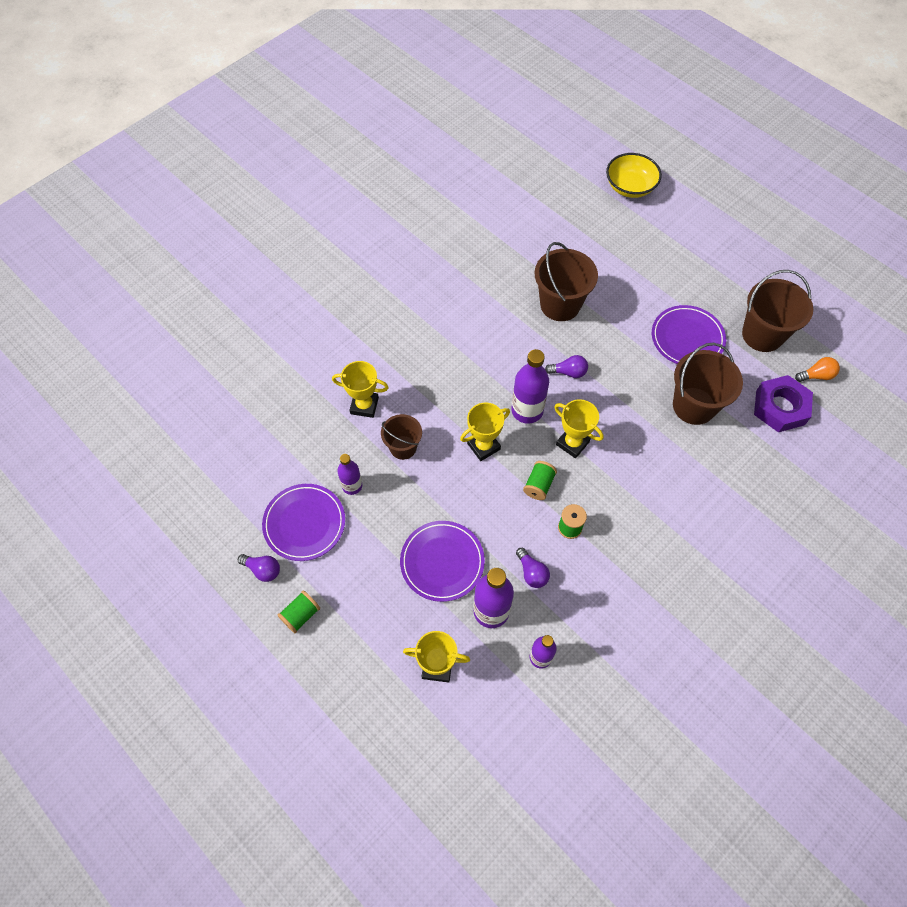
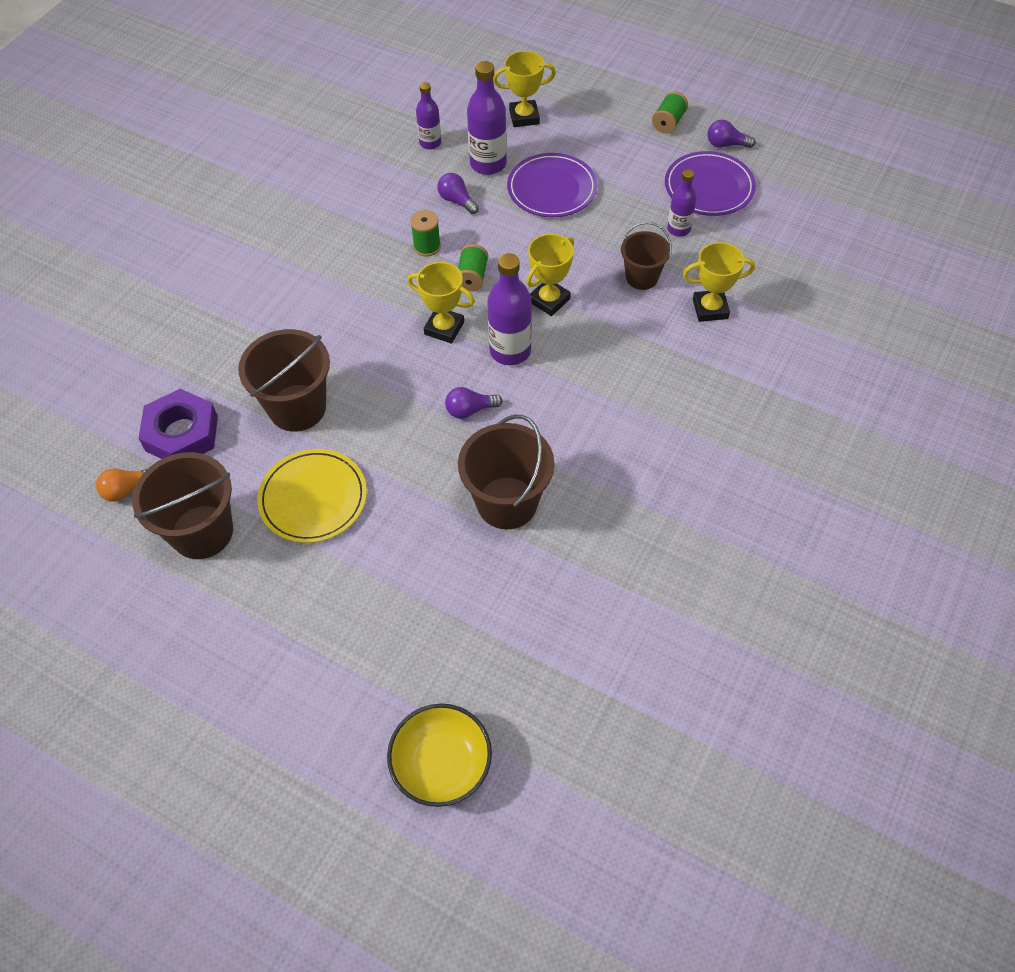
camera: 165 degrees right, 5 degrees down
purple plate [652,305,726,364] -> yellow plate [257,449,367,543]

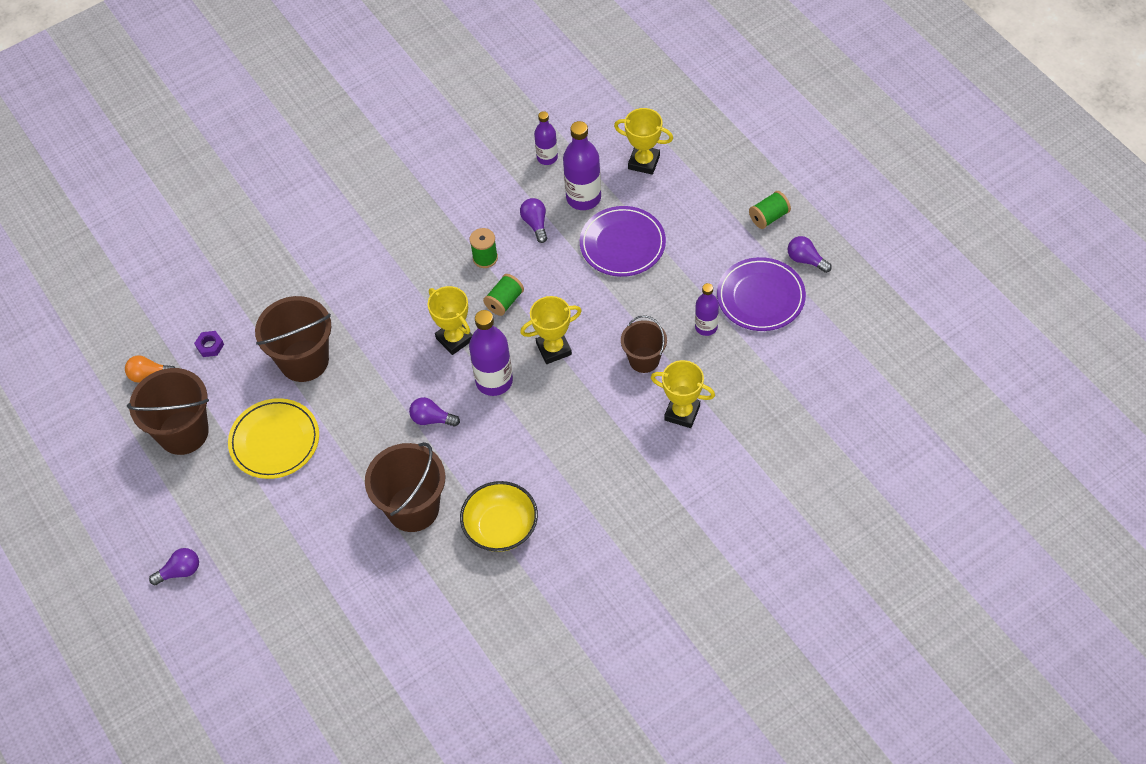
camera: 30 degrees right, 0 degrees up
purple nut [138,389,218,459] -> purple nut [194,331,224,357], size x0.43
yellow bowl [387,704,492,807] -> yellow bowl moved to [460,481,538,552]
none -> purple light bulb [149,548,199,585]

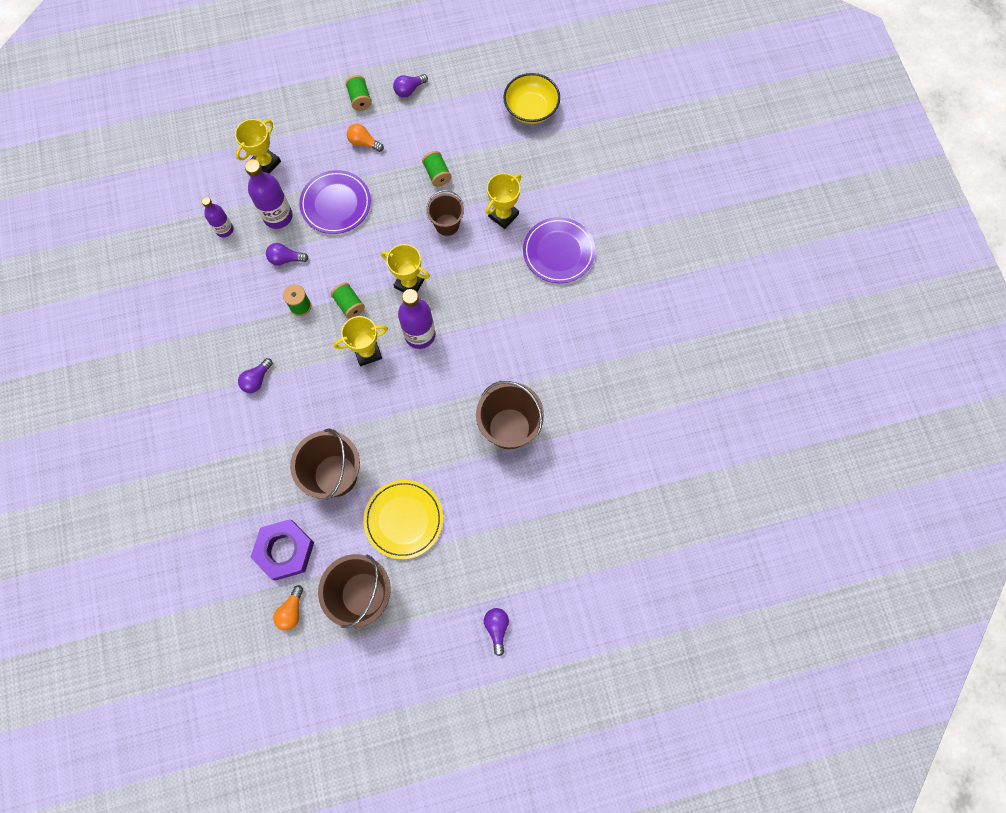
camera: 75 degrees left, 15 degrees up
purple nut [194,331,224,357] -> purple nut [250,519,314,581], size x2.34
purple light bulb [409,397,460,427] -> purple light bulb moved to [238,358,273,393]
yellow bowl [460,481,538,552] -> yellow bowl moved to [503,73,560,124]
yellow trophy [520,296,582,364] -> yellow trophy turned 60 degrees counterclockwise [381,244,430,292]
purple bottle [695,283,719,336] -> green spool [422,151,452,187]
purple plate [717,257,806,331] -> purple plate moved to [523,217,596,283]
none -> orange light bulb [347,124,384,152]

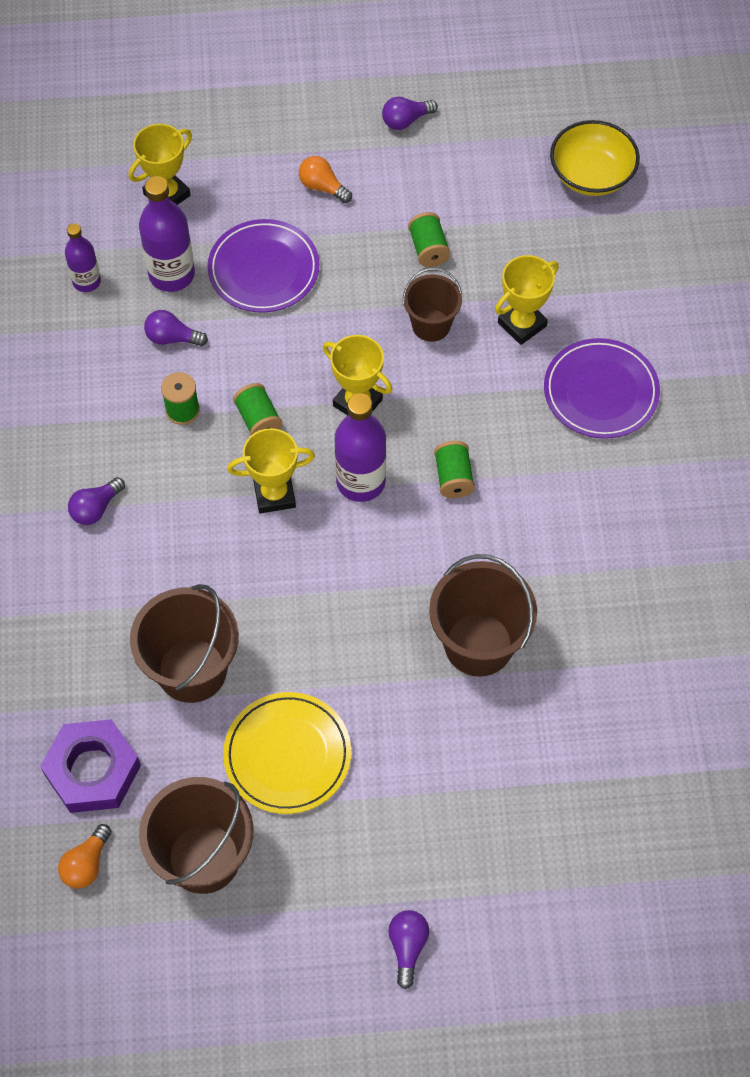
camera: 10 degrees right, 10 degrees down
green spool [346,75,372,111] -> green spool moved to [434,441,475,498]

